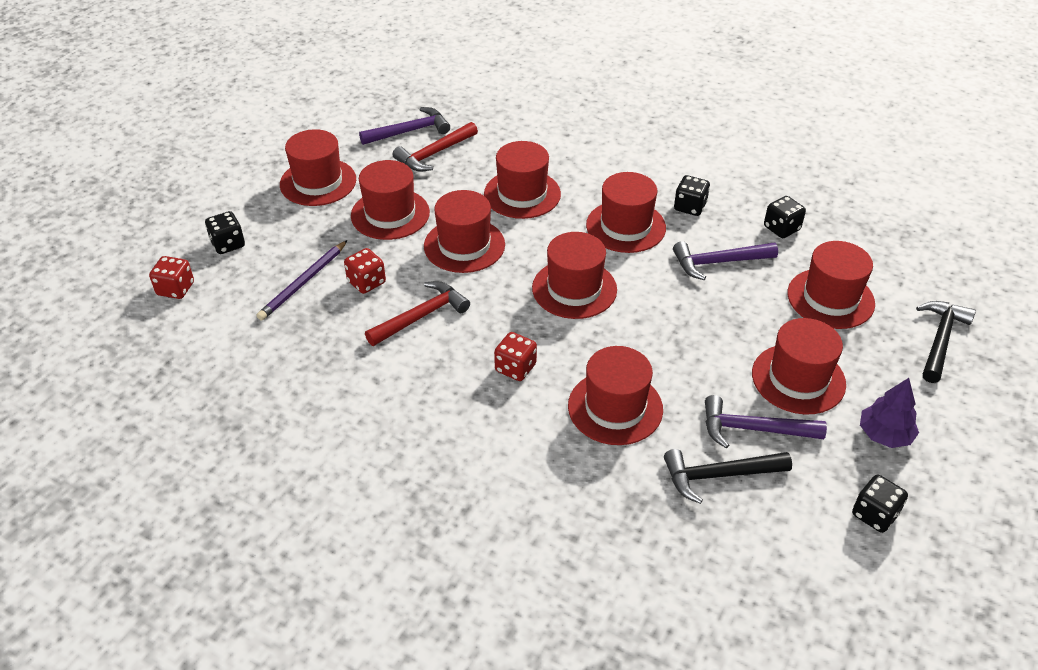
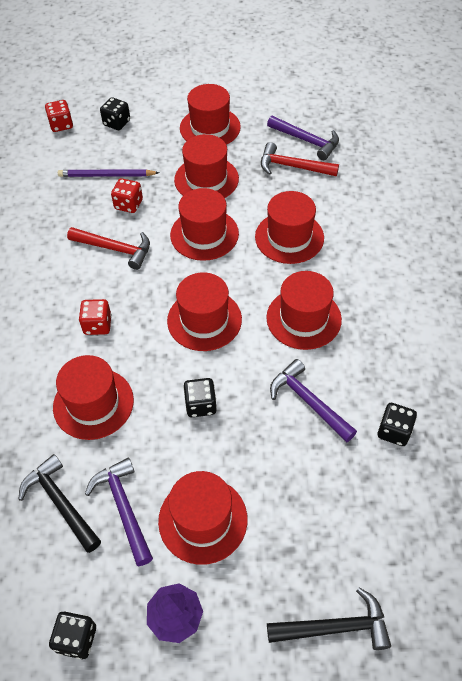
camera: 60 degrees right, 10 degrees up
black dice [674,175,710,216] -> black dice moved to [183,378,217,417]
red hat [788,241,875,329] -> none

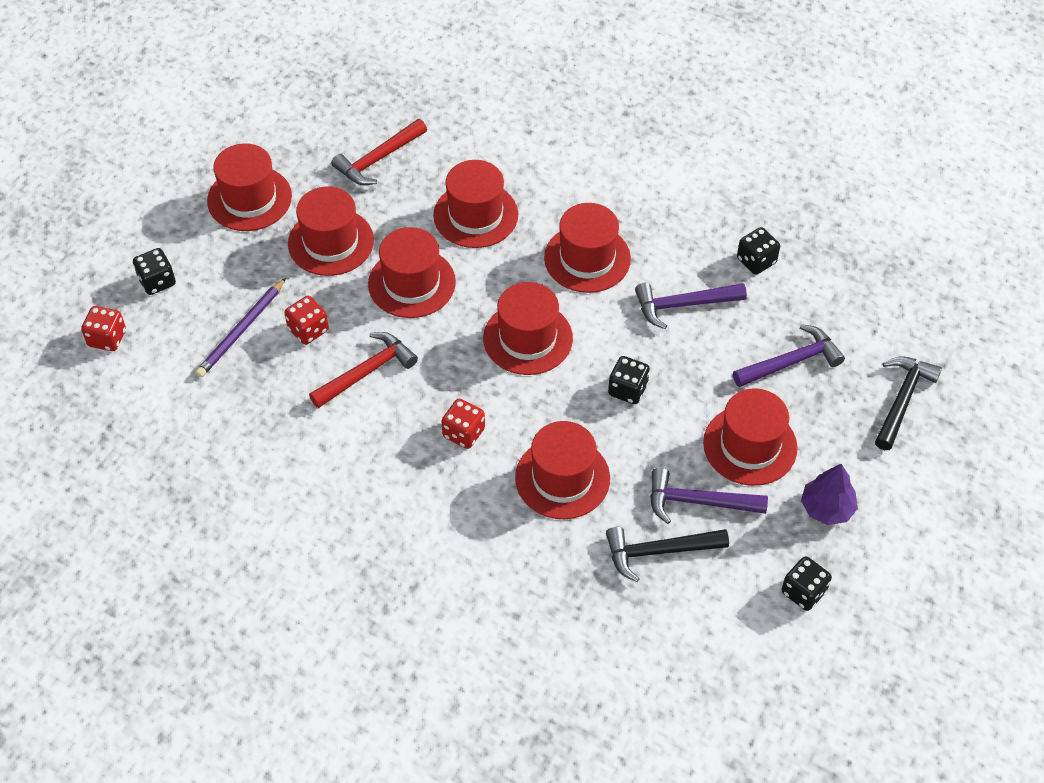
camera: 60 degrees left, 0 degrees up
purple hammer [267,116,339,160] -> purple hammer moved to [733,324,845,387]

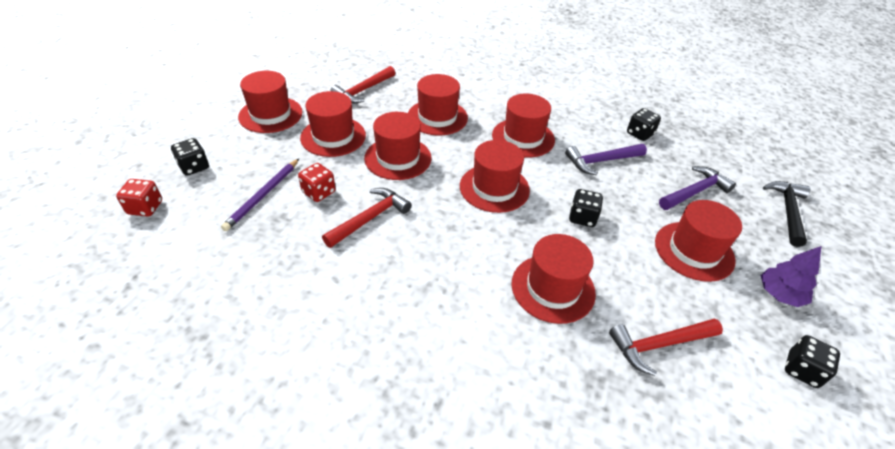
camera: 10 degrees left, 10 degrees down
red dice [441,399,485,449] -> none
black hammer [606,527,729,582] -> red hammer [609,318,723,376]
purple hammer [650,468,768,524] -> none

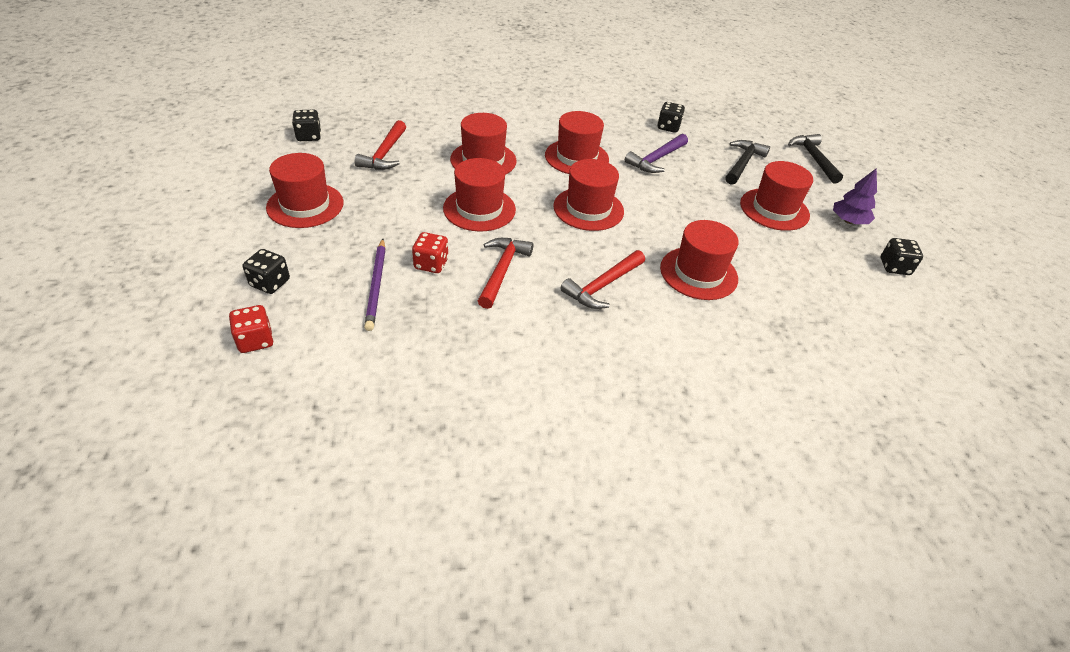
camera: 30 degrees left, 0 degrees up
red hat [300,91,366,157] -> none
black dice [569,189,603,227] -> black dice moved to [292,109,321,141]
red hammer [609,318,723,376] -> red hammer moved to [560,250,645,309]
purple hammer [659,166,736,210] -> black hammer [725,140,770,185]

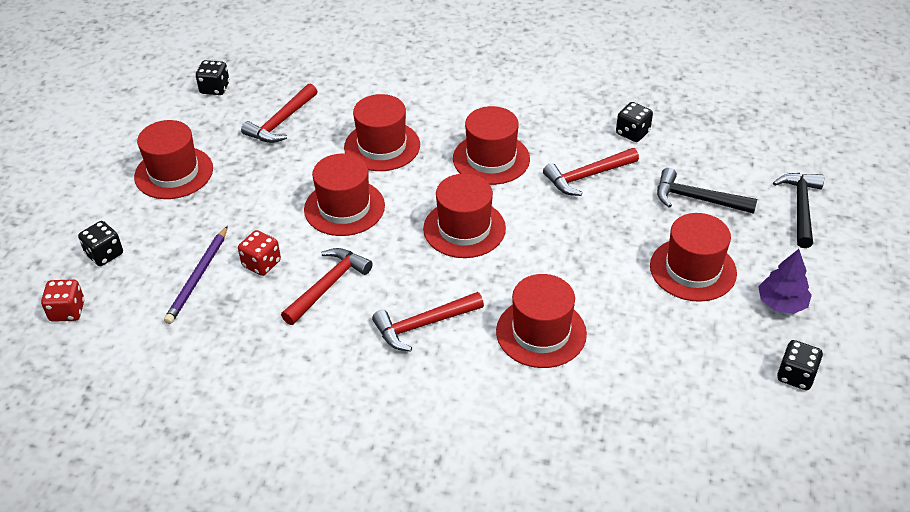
camera: 25 degrees right, 0 degrees up
purple hammer [625,134,688,173] -> red hammer [543,148,639,196]
black hammer [725,140,770,185] -> black hammer turned 120 degrees counterclockwise [657,168,758,214]

